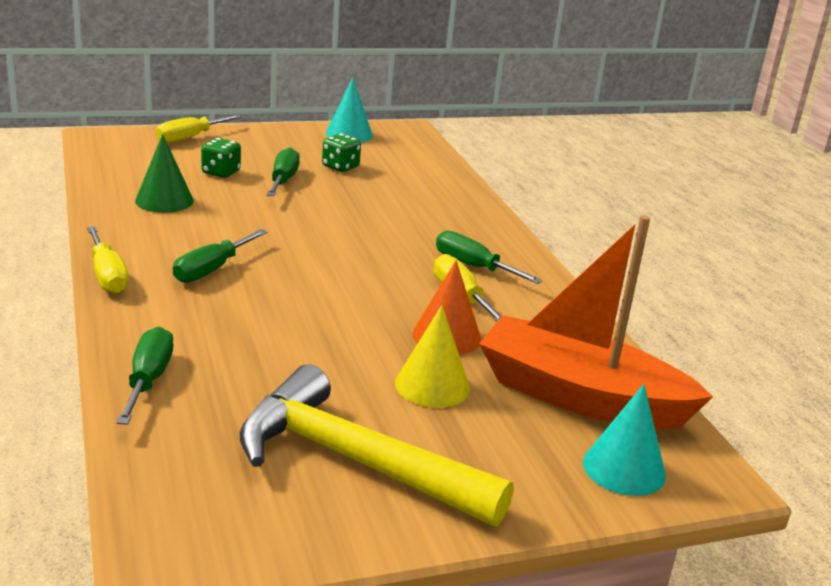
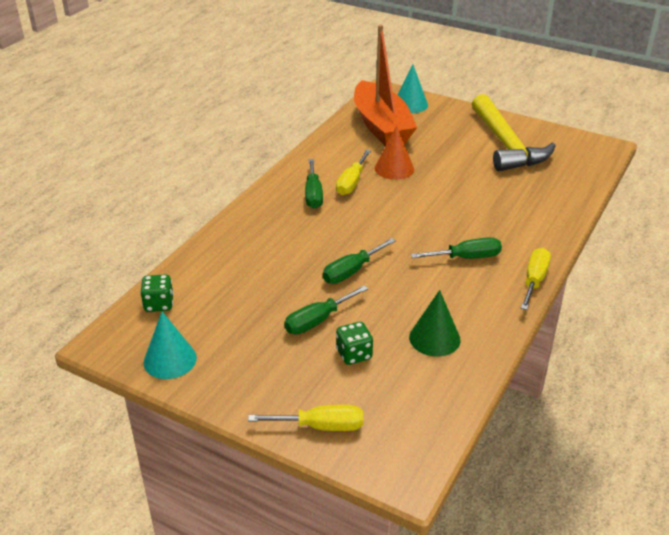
camera: 130 degrees left, 10 degrees up
green screwdriver [116,327,173,425] -> green screwdriver moved to [323,238,396,284]
green dice [322,133,361,172] -> green dice moved to [141,274,174,312]
yellow cone [395,305,470,408] -> none

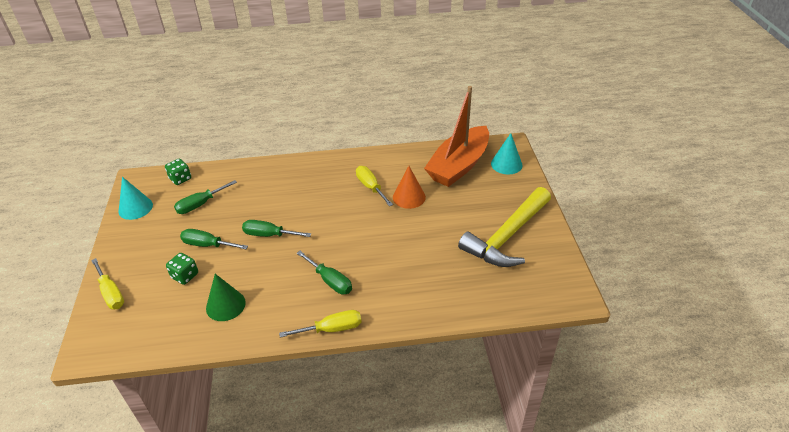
camera: 55 degrees right, 5 degrees up
green screwdriver [305,159,323,209] -> green screwdriver moved to [174,180,237,214]
yellow screwdriver [336,150,371,195] -> yellow screwdriver turned 75 degrees clockwise [356,166,393,206]

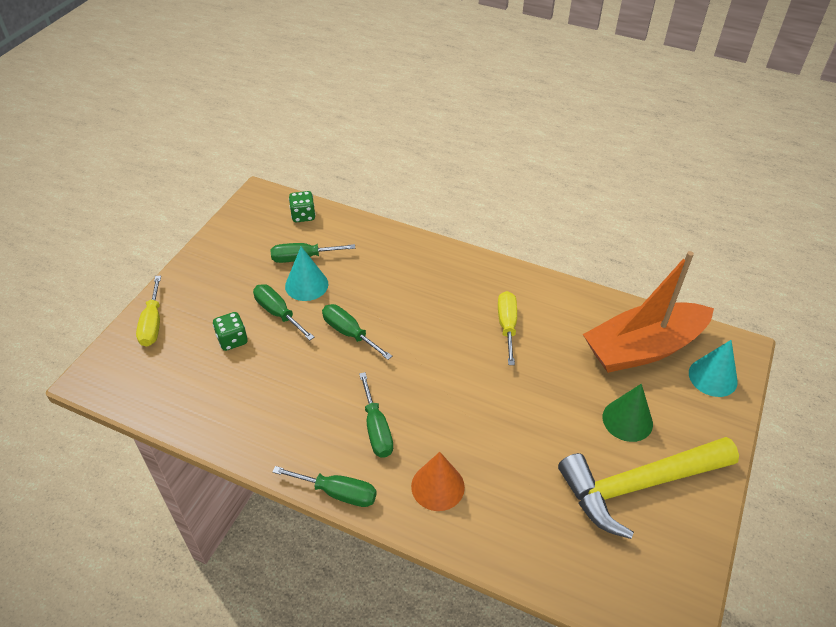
camera: 30 degrees right, 5 degrees up
turquoise cone [118,177,153,220] -> turquoise cone moved to [285,247,328,301]
green cone [206,274,246,321] -> green cone moved to [602,384,653,442]
yellow screwdriver [279,310,362,338] -> green screwdriver [272,466,377,507]
orange cone [393,166,426,209] -> orange cone moved to [411,452,465,511]

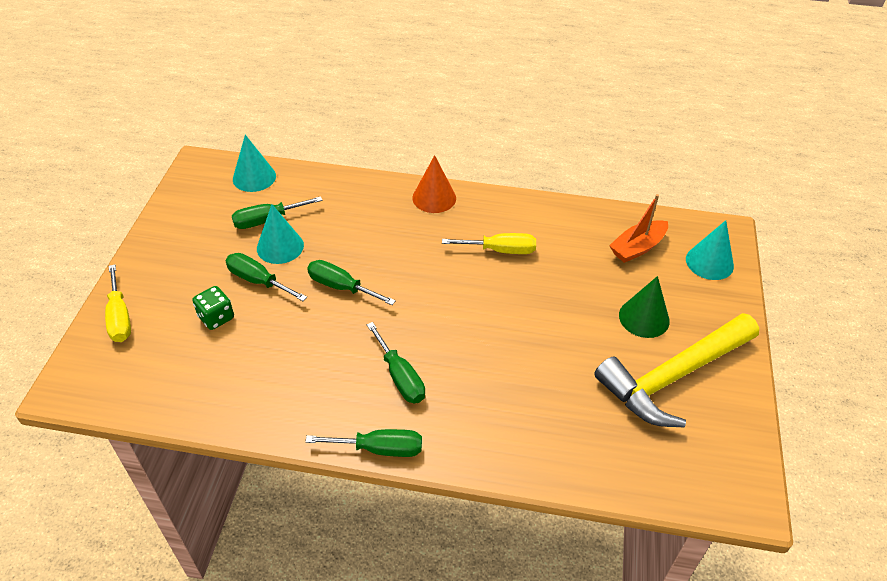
camera: 15 degrees left, 0 degrees up
green dice [289,191,316,222] -> turquoise cone [233,135,276,192]
orange cone [411,452,465,511] -> orange cone moved to [412,155,456,213]
yellow screwdriver [498,291,517,365] -> yellow screwdriver turned 105 degrees clockwise [442,233,536,254]
orange boat [583,251,714,373] -> orange boat [609,194,668,263], size x0.52

